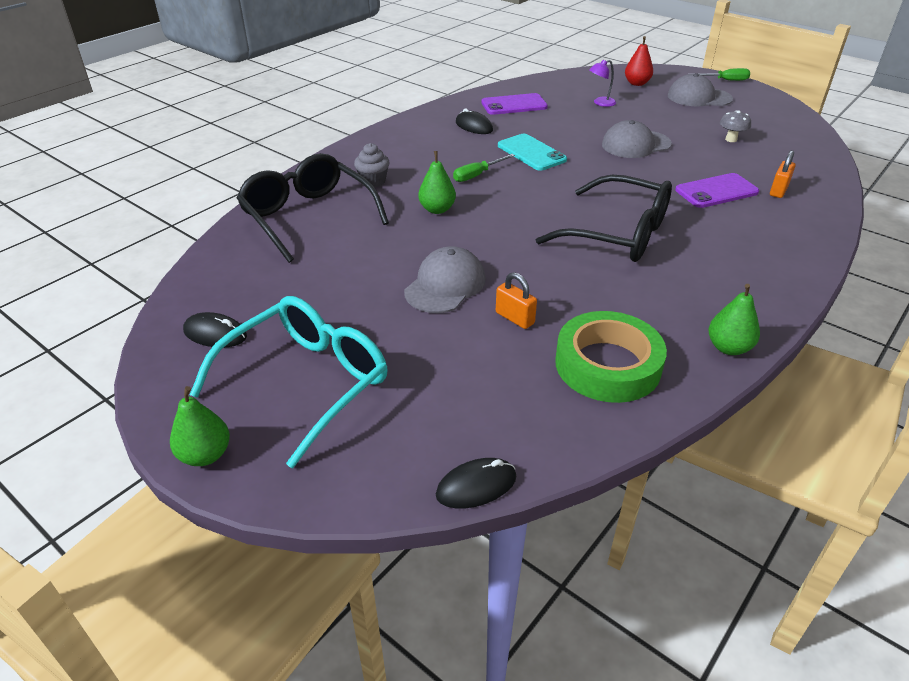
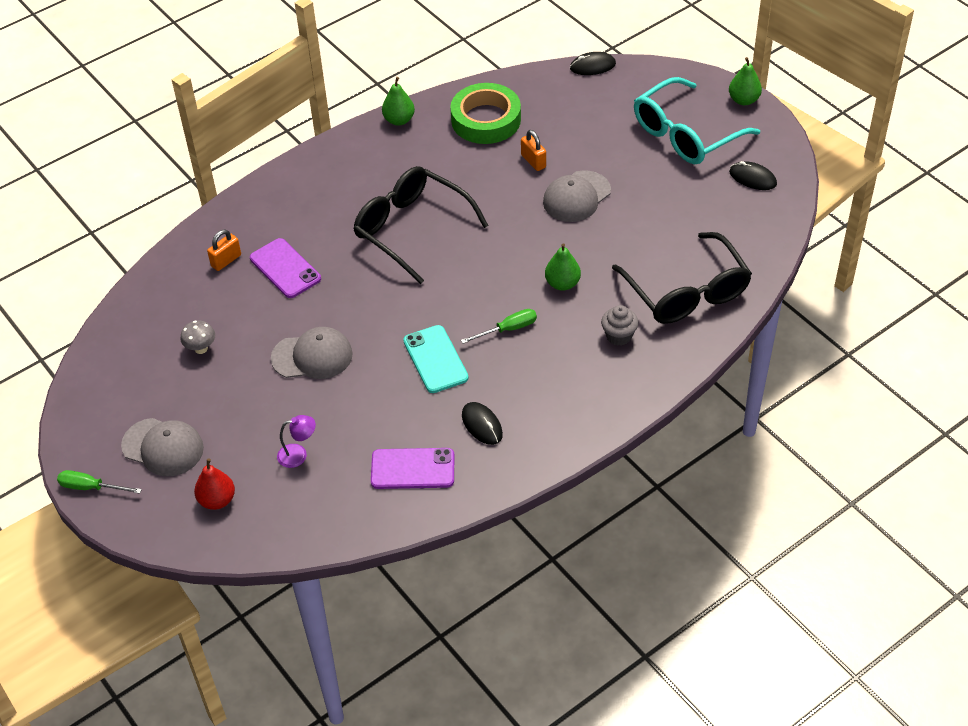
camera: 165 degrees left, 10 degrees up
purple phone [675,173,759,208] -> purple phone turned 60 degrees clockwise [250,238,321,298]

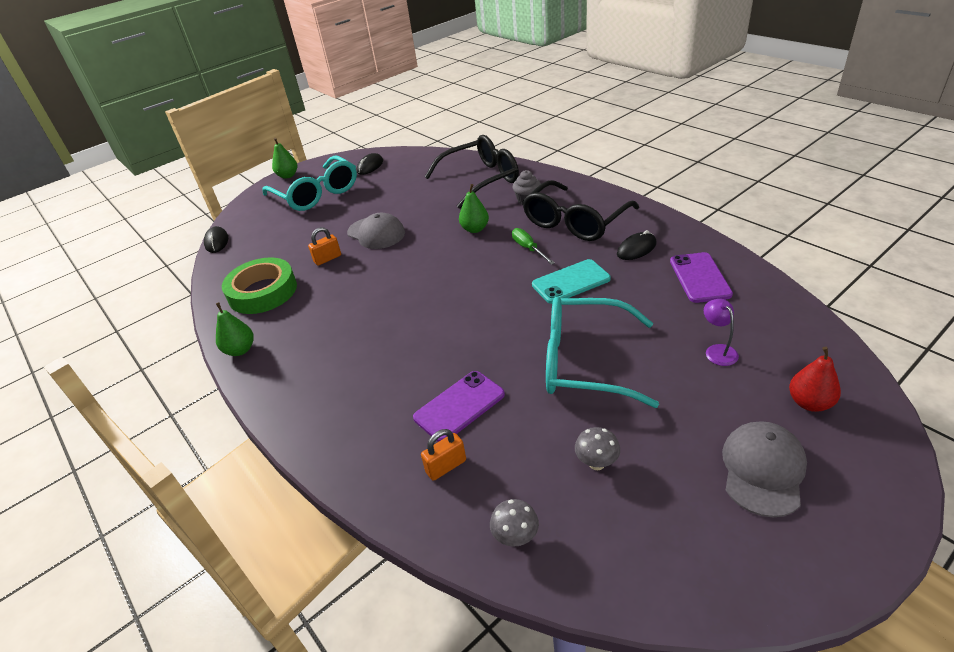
camera: 90 degrees left, 10 degrees down
green screwdriver [57,470,142,494] -> none
orange padlock [207,229,241,271] -> orange padlock turned 75 degrees counterclockwise [421,429,466,481]
grey cap [271,327,353,379] -> turquoise glasses [546,297,659,408]
black glasses [353,166,489,284] -> black glasses moved to [522,180,639,241]
none -> grey mushroom [490,499,539,547]

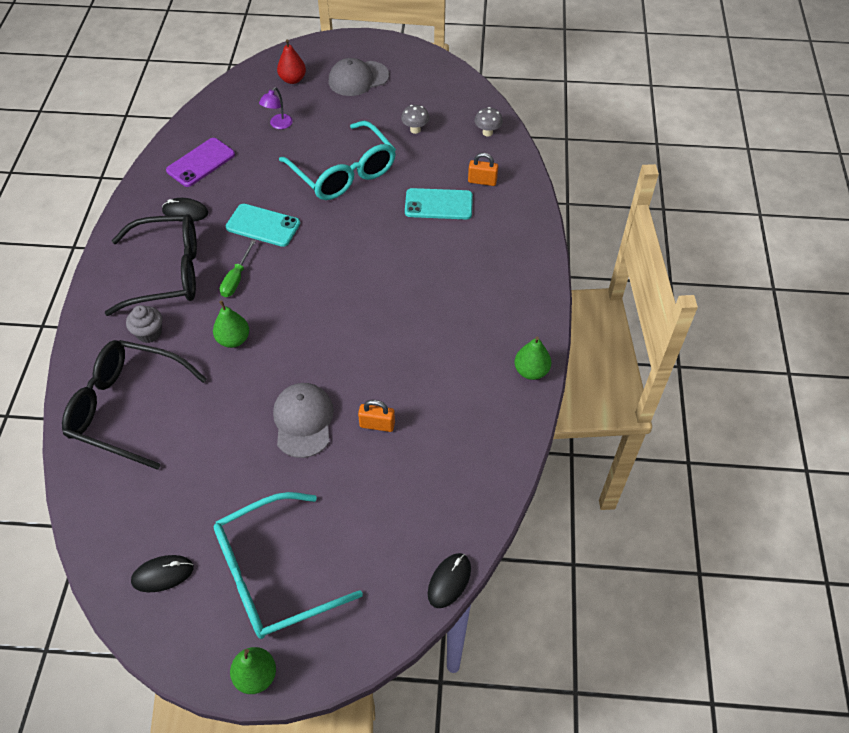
camera: 140 degrees left, 15 degrees up
green tape [222,257,297,314] -> none
turquoise glasses [263,155,357,211] -> turquoise glasses turned 120 degrees counterclockwise [214,492,363,639]
purple phone [413,371,505,442] -> turquoise phone [405,188,473,219]

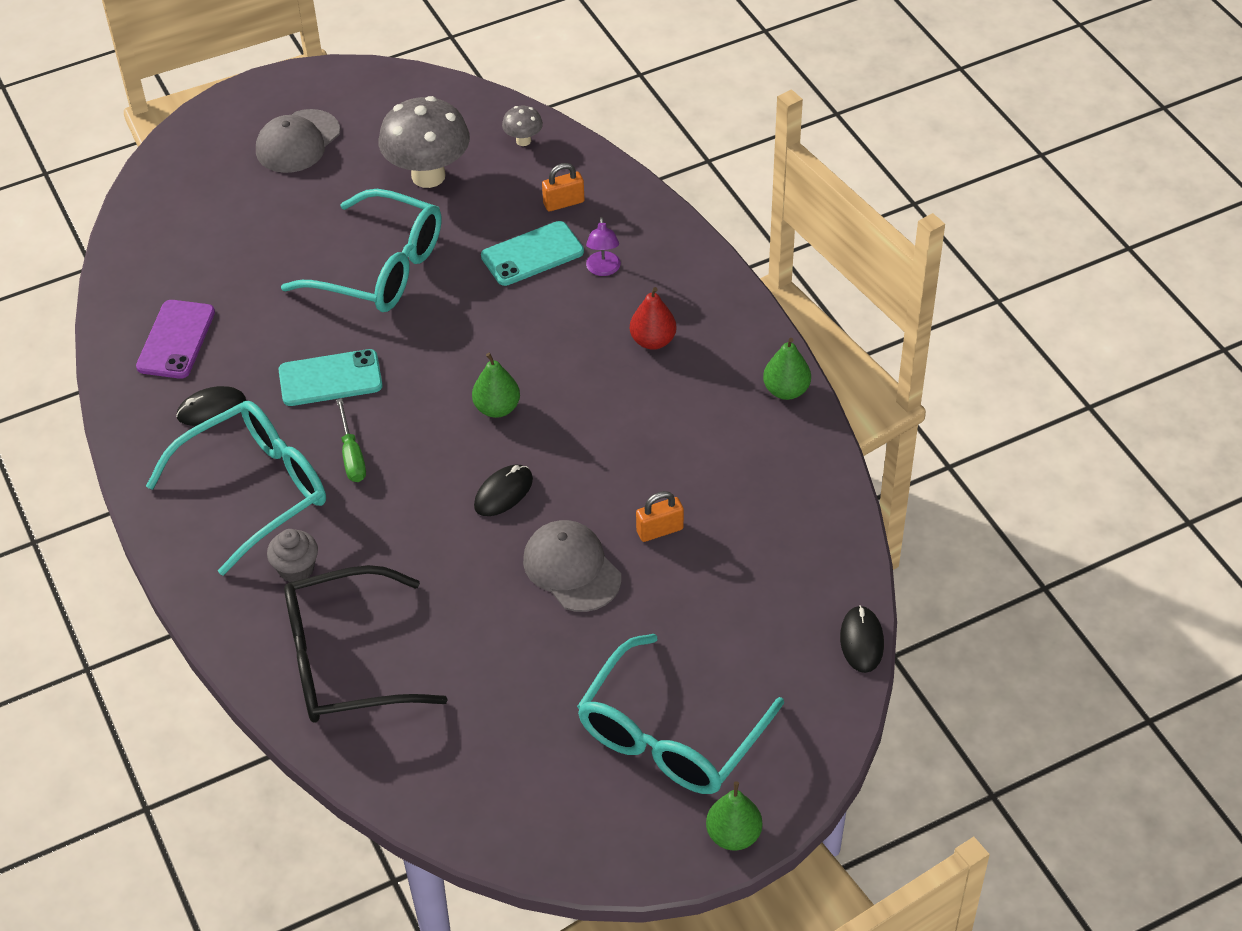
camera: 30 degrees left, 5 degrees down
black glasses [105,214,197,316] -> turquoise glasses [146,401,326,576]
black mouse [131,555,194,592] -> black mouse moved to [474,465,533,516]
green pear [213,301,249,348] -> green pear moved to [472,353,520,418]
purple lamp [259,87,293,129] -> purple lamp moved to [586,217,621,276]
red pear [277,40,306,84] -> red pear moved to [630,287,677,350]
grey mushroom [401,105,429,134] -> grey mushroom [379,96,470,188], size x2.19

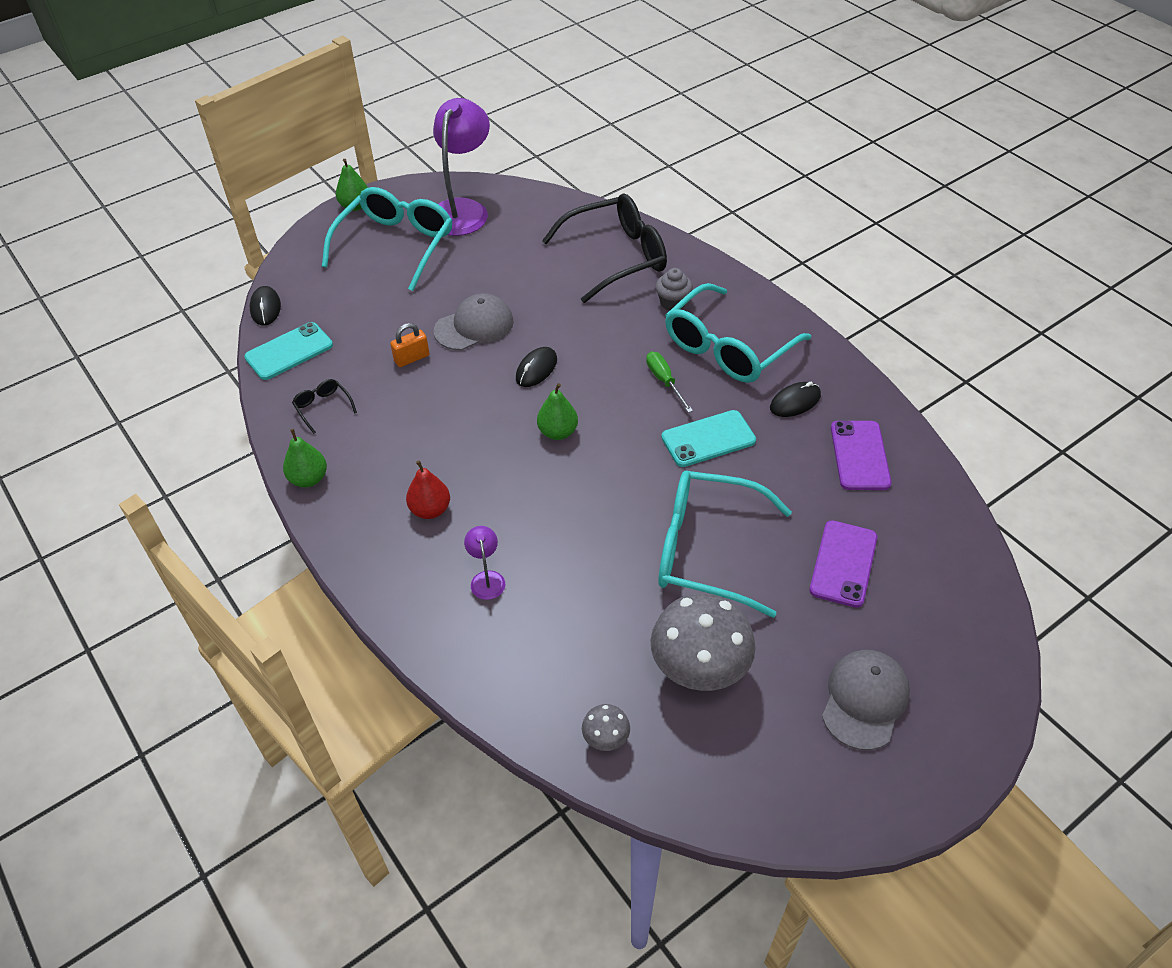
camera: 170 degrees right, 0 degrees up
turquoise phone [481,221,584,286] -> turquoise phone moved to [244,322,333,380]
grey cap [523,520,621,612] -> grey cap turned 75 degrees counterclockwise [434,293,514,350]
orange padlock [542,163,585,211] -> none
none -> black glasses [292,379,357,434]
none -> purple lamp [433,98,490,236]
none -> purple phone [809,520,877,608]

